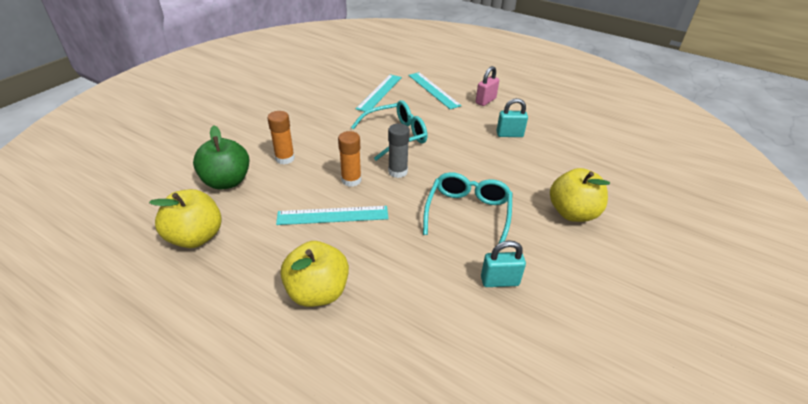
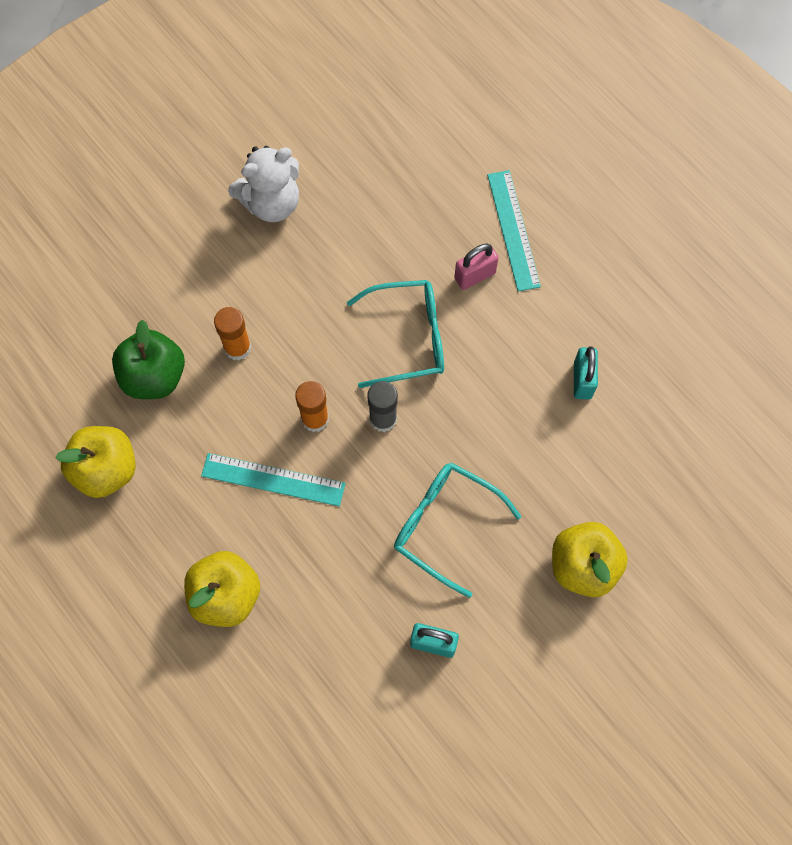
camera: 20 degrees right, 30 degrees up
turquoise ruler [356,74,402,112] -> none
turquoise glasses [423,172,512,244] -> turquoise glasses turned 90 degrees counterclockwise [394,462,521,598]
pink padlock [476,66,499,106] -> pink padlock moved to [454,243,499,290]
turquoise padlock [496,98,528,137] -> turquoise padlock turned 75 degrees clockwise [574,346,598,399]
none -> white teddy bear [228,146,299,222]

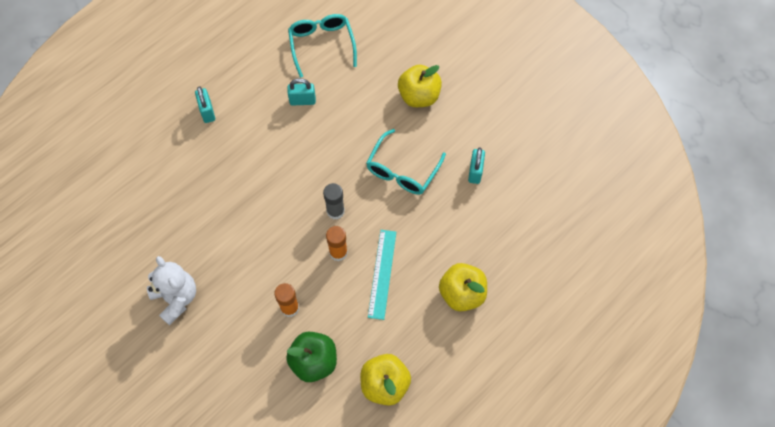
camera: 95 degrees left, 5 degrees down
turquoise glasses [347,280,444,388] -> turquoise glasses moved to [288,14,357,78]
pink padlock [454,243,499,290] -> none
turquoise ruler [487,170,541,292] -> none
none -> turquoise padlock [195,86,215,123]

